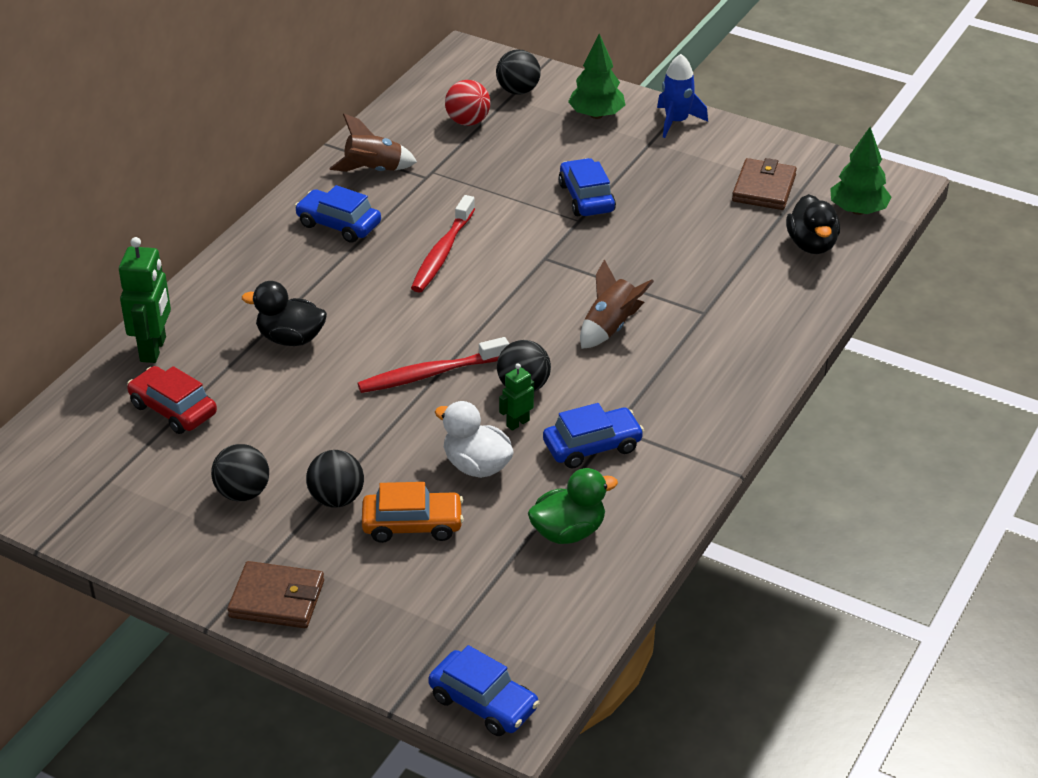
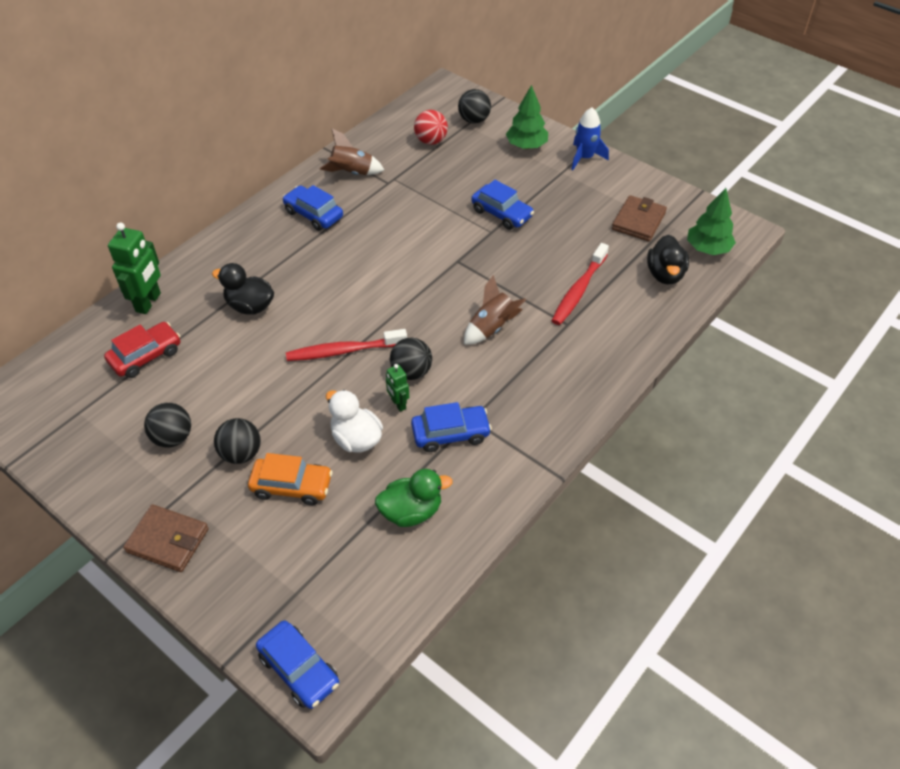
camera: 10 degrees right, 10 degrees up
red car [127,366,217,434] -> red car turned 90 degrees clockwise [104,322,180,378]
red toothbrush [411,195,475,292] -> red toothbrush moved to [551,243,609,325]
green robot [499,363,534,431] -> green robot turned 90 degrees counterclockwise [386,364,409,412]
blue car [559,158,616,216] -> blue car turned 135 degrees clockwise [471,180,534,230]

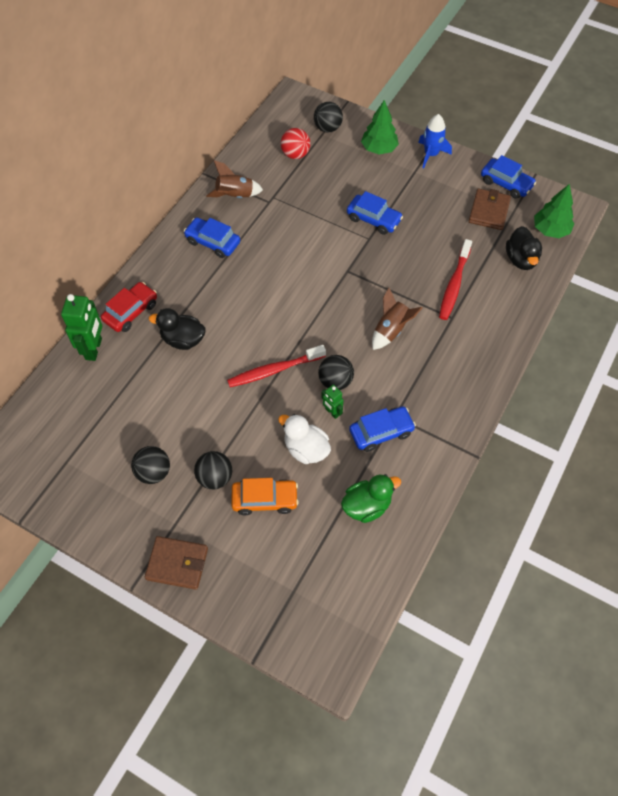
camera: 10 degrees left, 10 degrees up
red car [104,322,180,378] -> red car moved to [101,282,157,332]
blue car [256,620,339,709] -> blue car moved to [481,155,536,199]

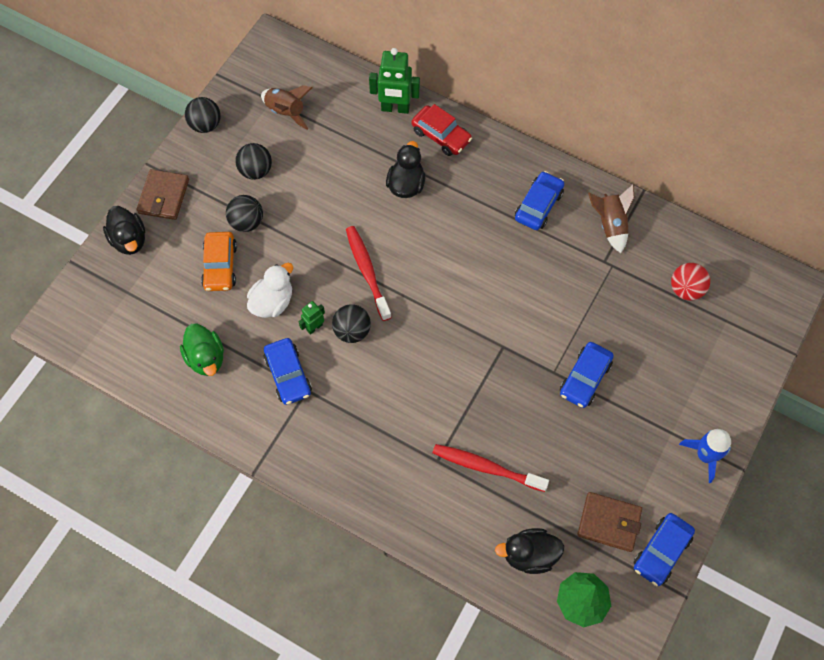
camera: 90 degrees right, 5 degrees up
black ball [314,102,343,133] -> black ball moved to [185,97,221,133]
green tree [361,100,399,154] -> none
brown rocket [372,288,422,350] -> brown rocket moved to [261,85,312,130]
none -> black duck [103,206,145,255]

